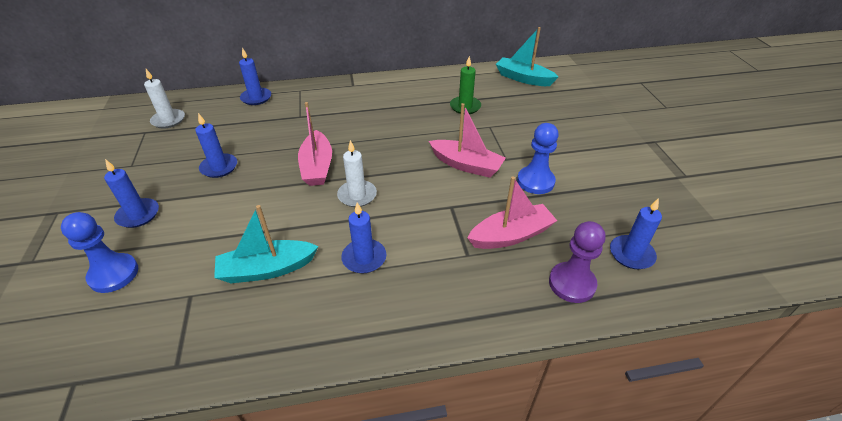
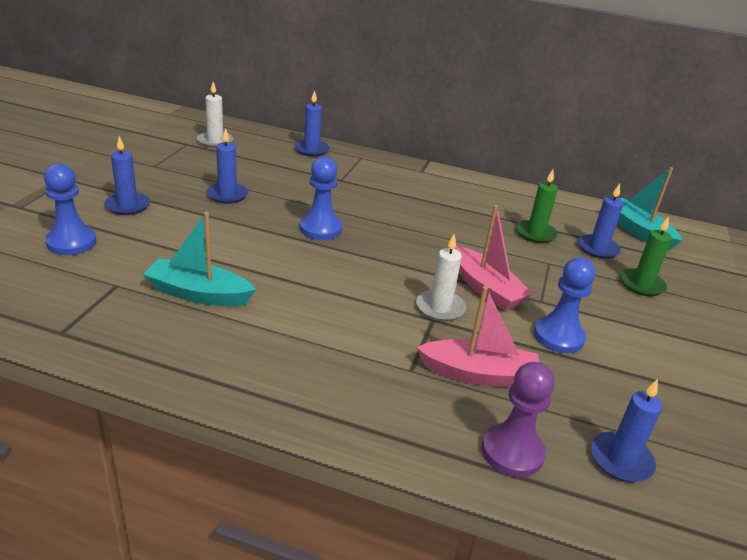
camera: 25 degrees right, 10 degrees down
pink boat [298,102,332,186] -> blue pawn [300,157,342,240]
white candle [337,140,377,207] -> white candle moved to [416,235,466,321]
blue candle [341,202,387,274] -> blue candle moved to [578,184,624,259]
none -> green candle [620,216,672,296]

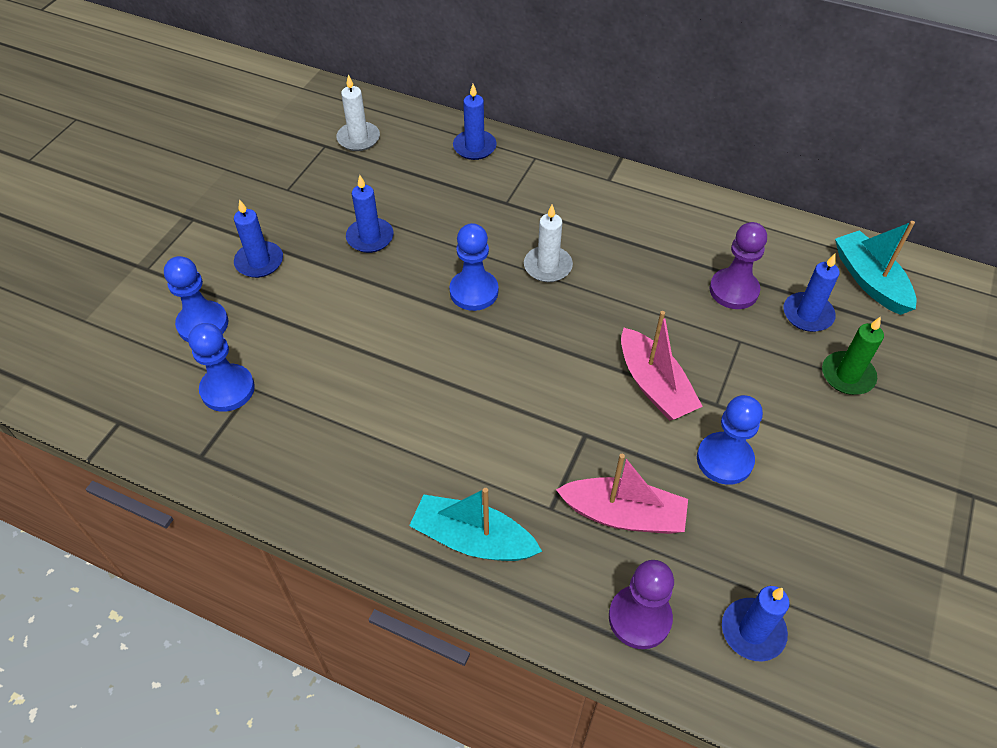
camera: 10 degrees right, 20 degrees up
turquoise boat [143,212,256,306] -> turquoise boat moved to [409,488,542,561]
white candle [416,235,466,321] -> white candle moved to [524,204,573,282]
green candle [516,170,558,243] -> purple pawn [710,222,767,309]
none -> blue pawn [188,323,255,412]

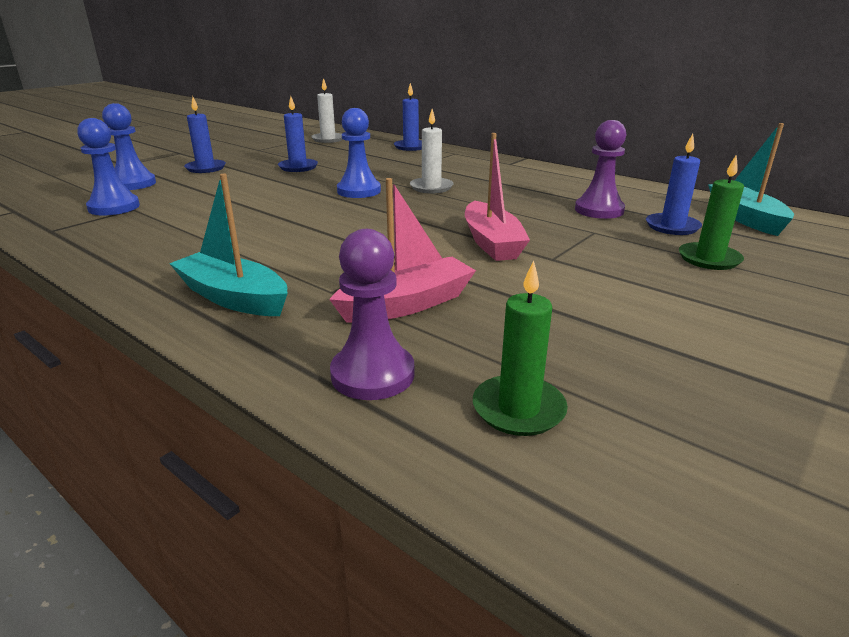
camera: 15 degrees right, 25 degrees down
pink boat [556,454,688,534] -> pink boat turned 60 degrees counterclockwise [329,178,476,323]
blue pawn [697,395,763,485] -> none
blue candle [722,586,790,661] -> green candle [473,260,568,436]

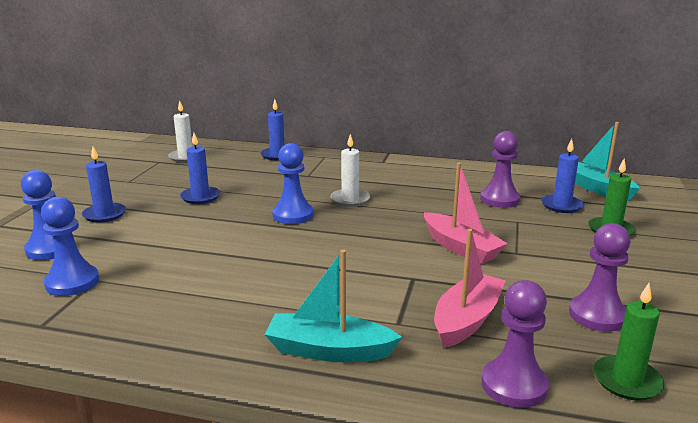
camera: 25 degrees left, 5 degrees down
none -> purple pawn [569,223,631,332]

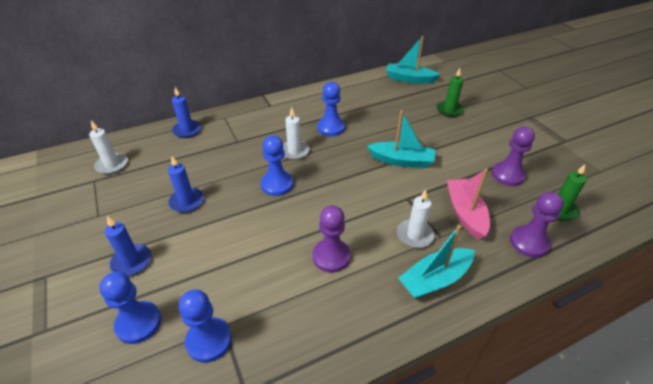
camera: 40 degrees left, 20 degrees up
pink boat [424,163,508,264] -> turquoise boat [367,110,435,168]
purple pawn [480,131,520,208] -> purple pawn moved to [313,205,351,273]
blue candle [541,139,584,213] -> none
none -> blue pawn [317,82,345,136]
none -> white candle [397,189,435,248]

